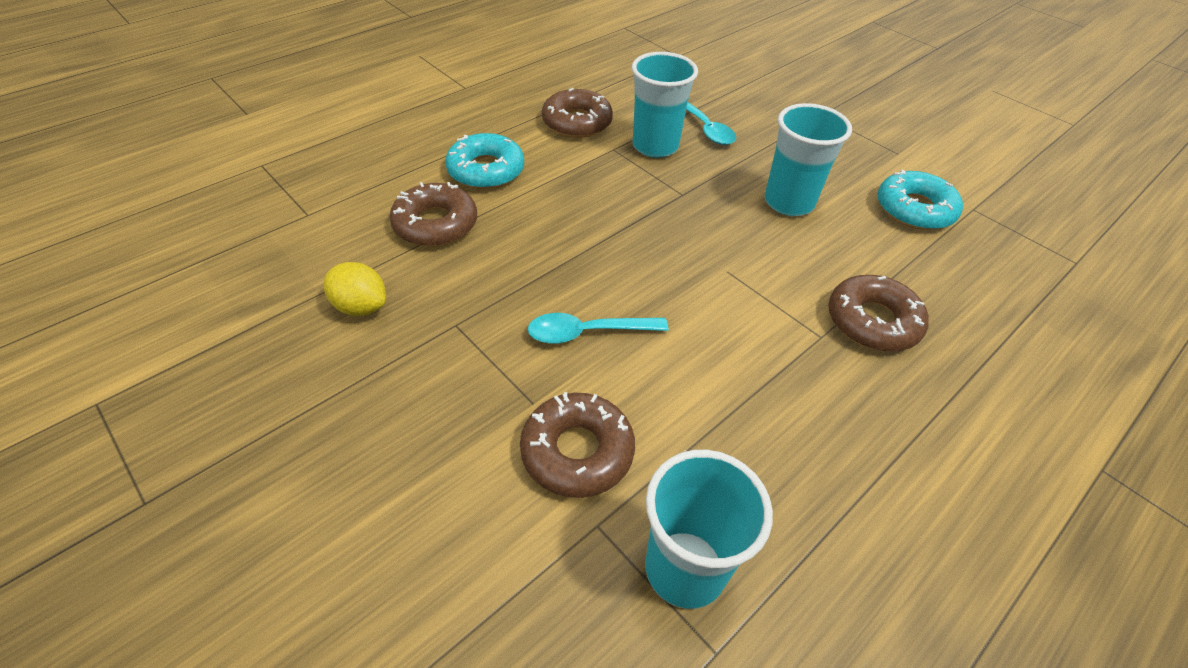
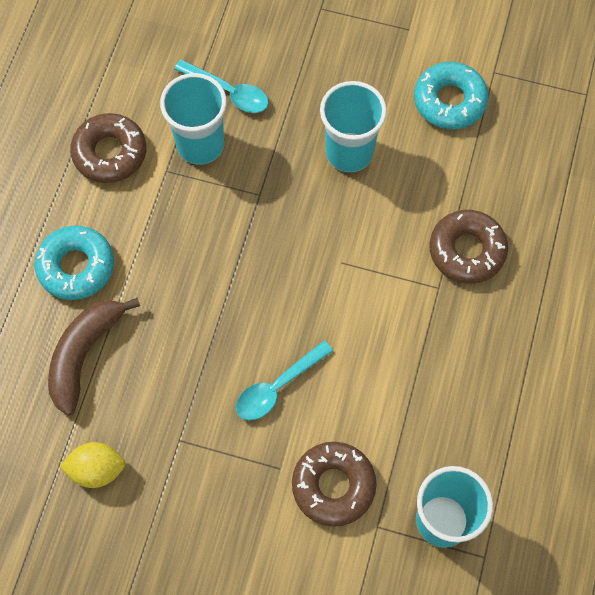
camera: 30 degrees left, 20 degrees up
brown donut [389,182,477,247] -> brown banana [48,298,140,416]

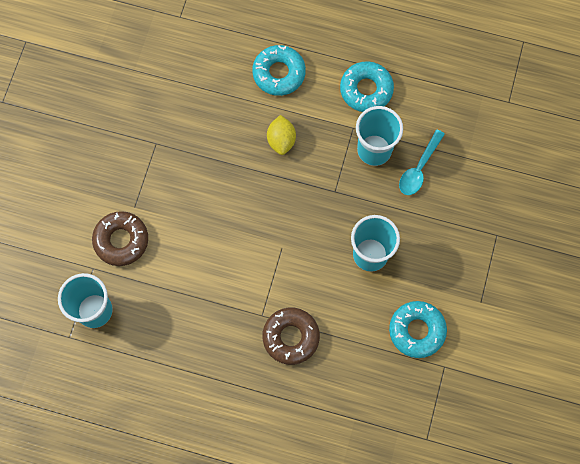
camera: 90 degrees right, 5 degrees up
brown banana [48,298,140,416] -> none
yellow lemon [59,442,126,488] -> yellow lemon moved to [267,115,296,155]
brown donut [70,113,146,183] -> turquoise donut [340,61,394,112]
turquoise spoon [236,341,333,420] -> none

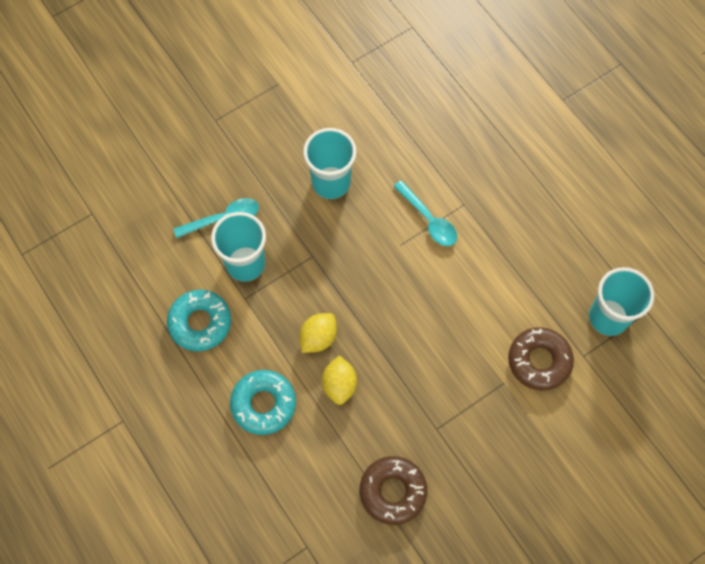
camera: 140 degrees left, 5 degrees down
brown donut [262,308,320,365] -> brown donut moved to [360,456,427,525]
turquoise donut [389,301,447,358] -> none
none -> yellow lemon [322,355,357,405]
none -> turquoise spoon [393,180,457,246]

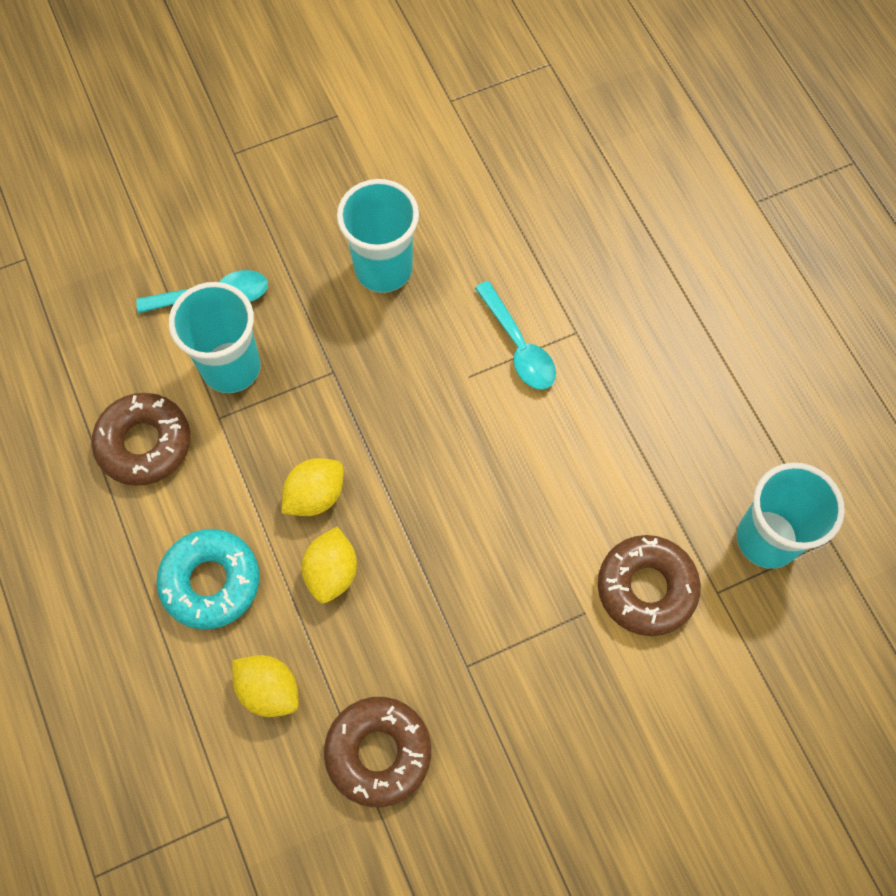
camera: 10 degrees right, 0 degrees up
turquoise donut [167,290,231,351] -> brown donut [92,393,190,486]
none -> yellow lemon [232,655,299,717]

